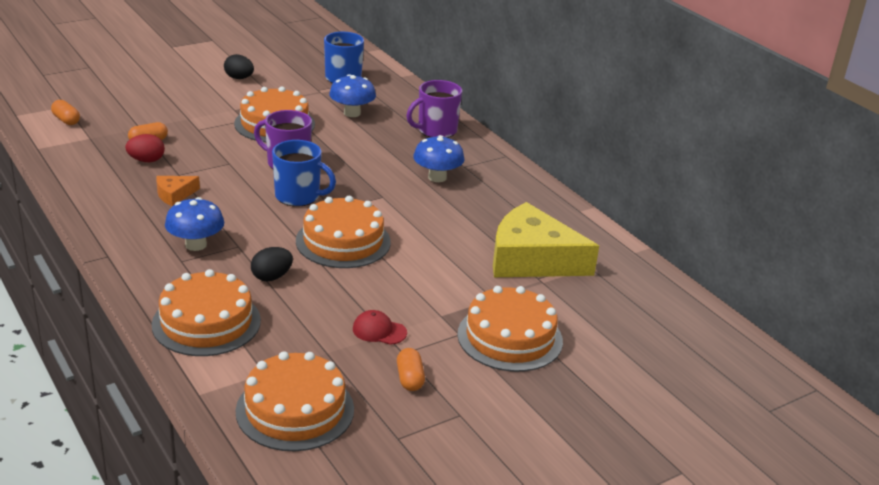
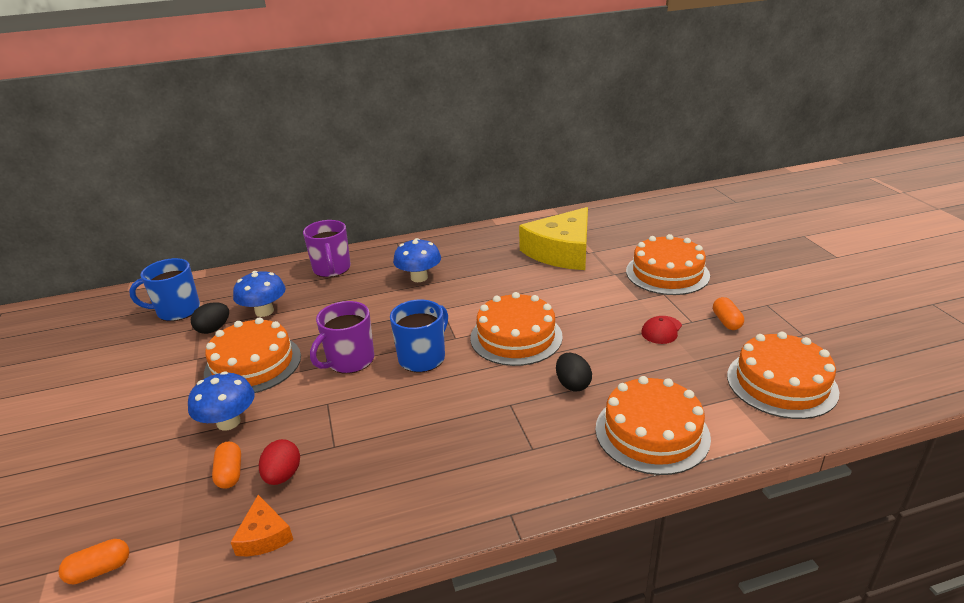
camera: 70 degrees left, 0 degrees up
orange cheese [156,176,200,206] -> orange cheese moved to [231,495,293,556]
blue mushroom [165,197,224,251] -> blue mushroom moved to [188,371,255,431]
black egg [224,54,254,79] -> black egg moved to [191,302,229,334]
orange capsule [397,348,425,391] -> orange capsule turned 75 degrees clockwise [713,297,744,330]

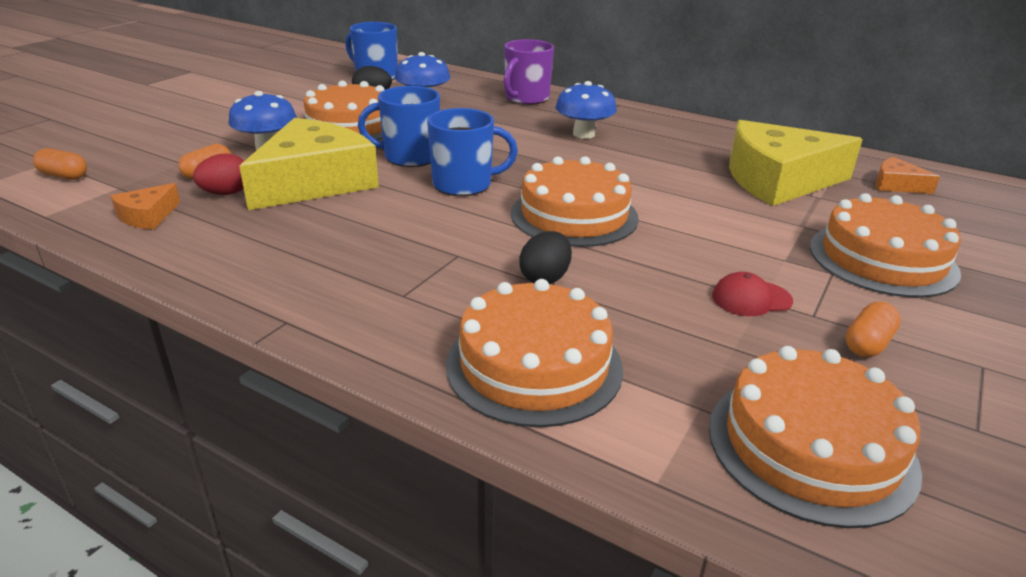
camera: 45 degrees right, 0 degrees up
purple mug [310,301,374,374] -> blue mug [358,86,440,167]
none -> yellow cheese [239,118,379,210]
none -> orange cheese [876,157,940,194]

